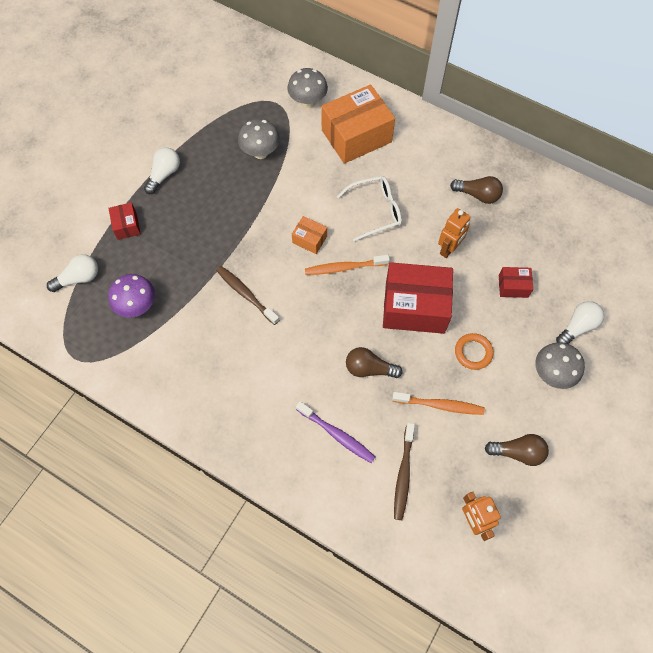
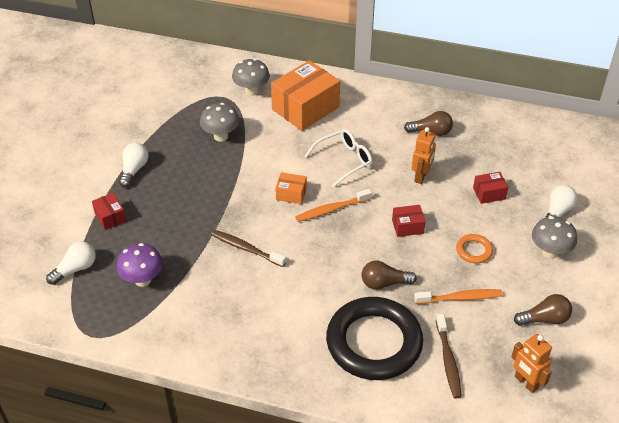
camera: 15 degrees left, 20 degrees down
purple toothbrush [296,401,375,463] -> black ring [326,297,423,380]
red box [383,262,453,334] -> red box [392,205,426,237], size x0.46

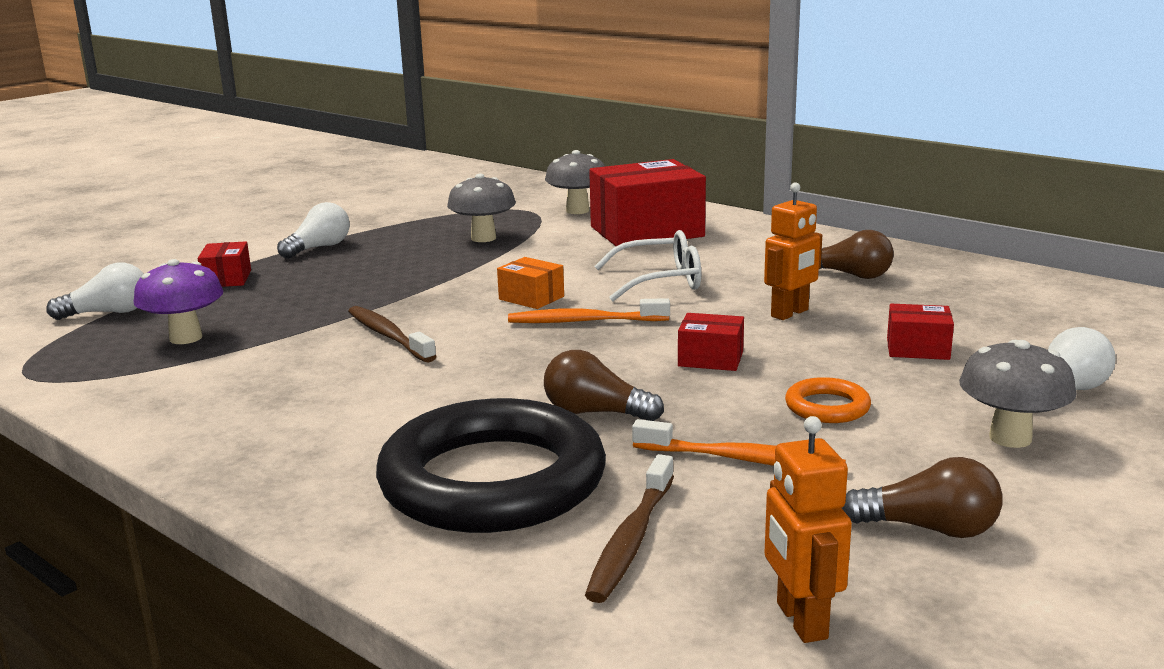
camera: 25 degrees right, 25 degrees down
orange box [271,60,340,131] -> red box [589,159,706,246]

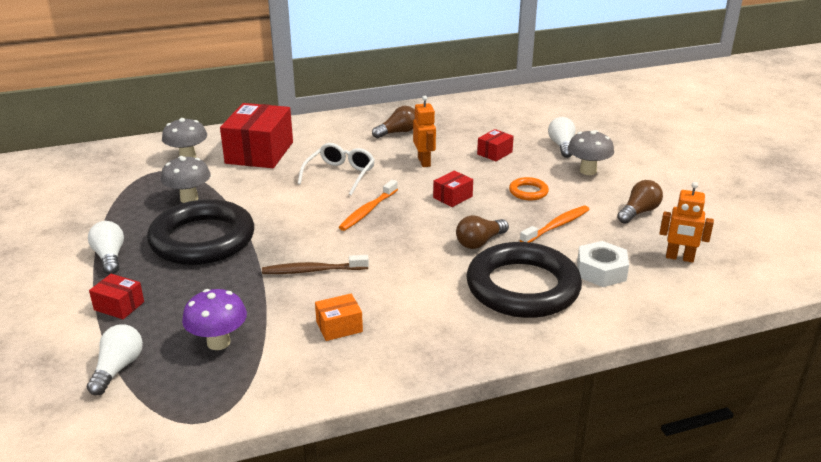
camera: 60 degrees left, 10 degrees up
orange box [497,257,564,309] -> orange box moved to [315,294,363,341]
brown toothbrush [585,454,674,603] -> white nut [577,241,629,287]
none -> black ring [147,199,254,265]

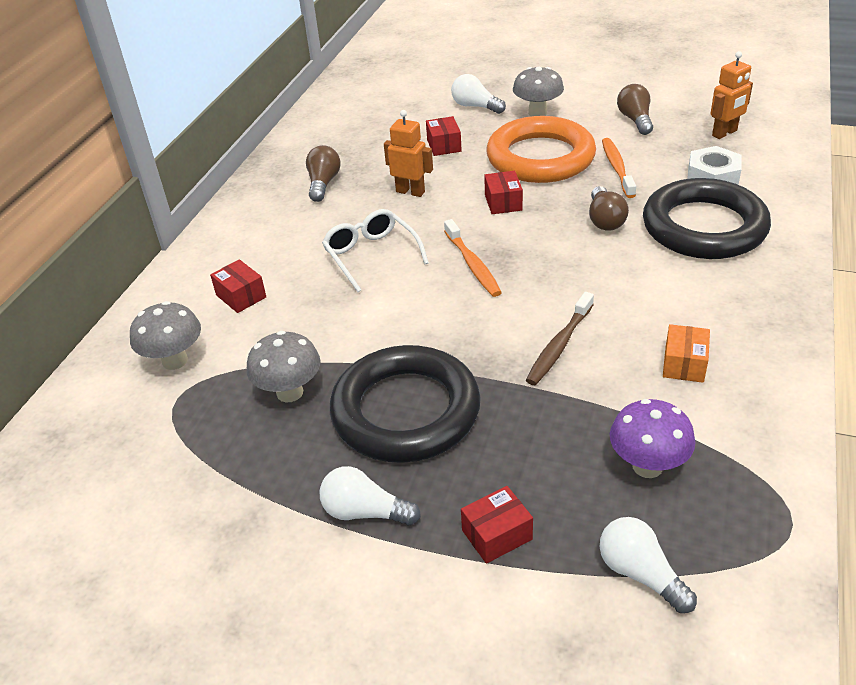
camera: 50 degrees left, 10 degrees up
red box [220,103,293,168] -> red box [210,259,266,313], size x0.46
orange ring [509,177,549,200] -> orange ring [487,116,596,183], size x2.42

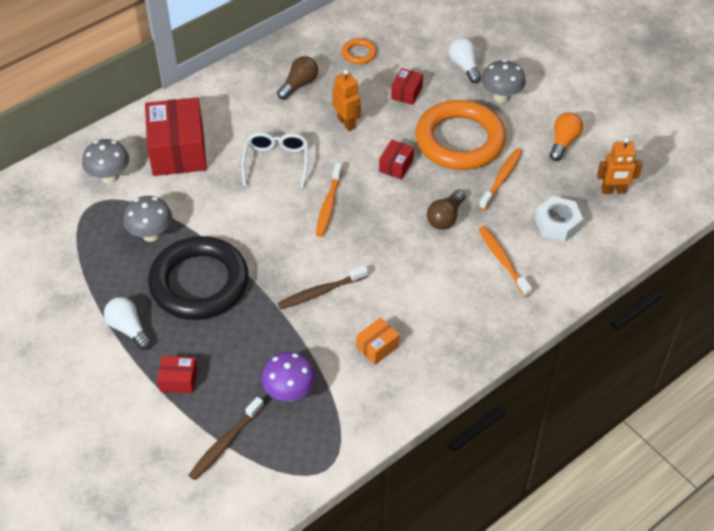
camera: 30 degrees right, 10 degrees up
red box [210,259,266,313] -> red box [145,97,207,176], size x2.15
white light bulb [600,517,697,613] -> brown toothbrush [189,397,264,480]
brown light bulb [617,84,653,135] -> orange light bulb [550,112,583,161]
black ring [643,178,771,259] -> orange toothbrush [478,226,532,297]
none -> orange ring [342,38,377,64]

